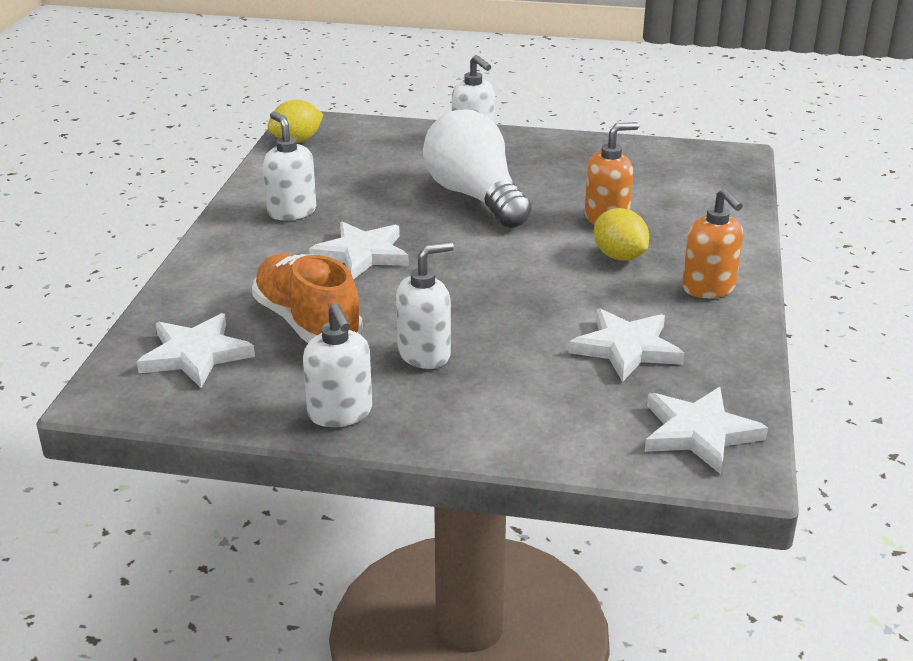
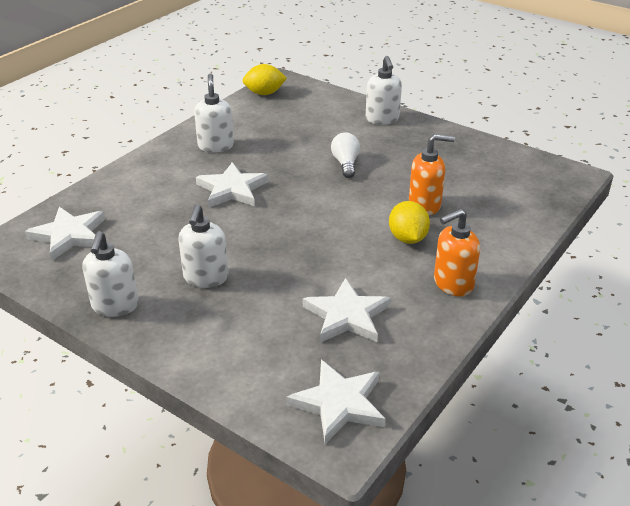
camera: 25 degrees right, 5 degrees up
orange shoe [252,253,363,343] -> none
white soap dispenser [396,242,454,369] -> white soap dispenser turned 105 degrees clockwise [178,204,228,288]
white light bulb [423,109,532,228] -> white light bulb [331,132,360,178], size x0.47
orange soap dispenser [682,188,743,298] -> orange soap dispenser turned 60 degrees clockwise [434,209,480,296]

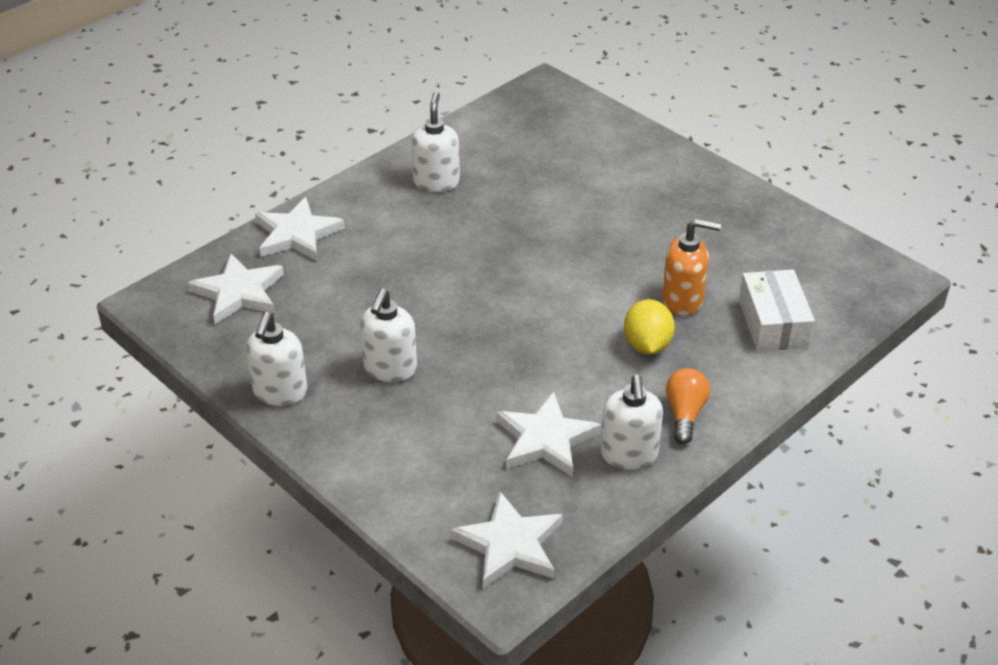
camera: 10 degrees right, 5 degrees up
white star [196,162,268,208] -> white star moved to [255,197,345,261]
yellow lemon [243,64,287,95] -> none
white light bulb [331,132,360,178] -> none
white soap dispenser [366,56,402,125] -> white soap dispenser moved to [600,375,663,470]
orange soap dispenser [434,209,480,296] -> orange light bulb [666,368,710,444]
none -> white box [739,269,815,351]

